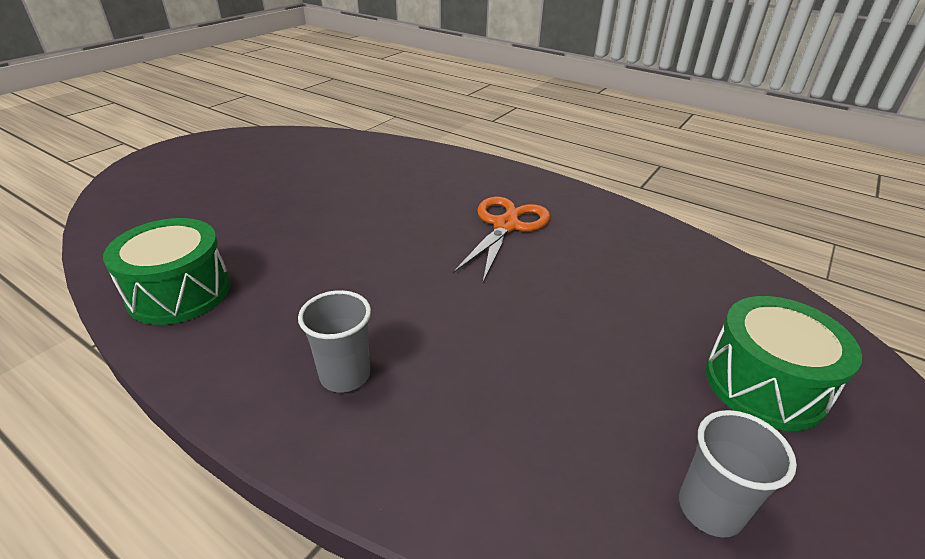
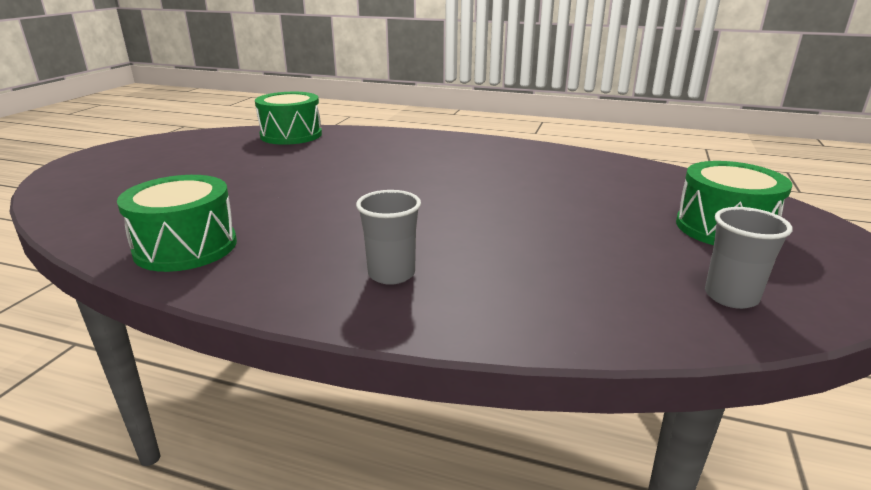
camera: 15 degrees left, 10 degrees down
orange scissors [453,197,550,282] -> none
none -> green drum [255,92,322,145]

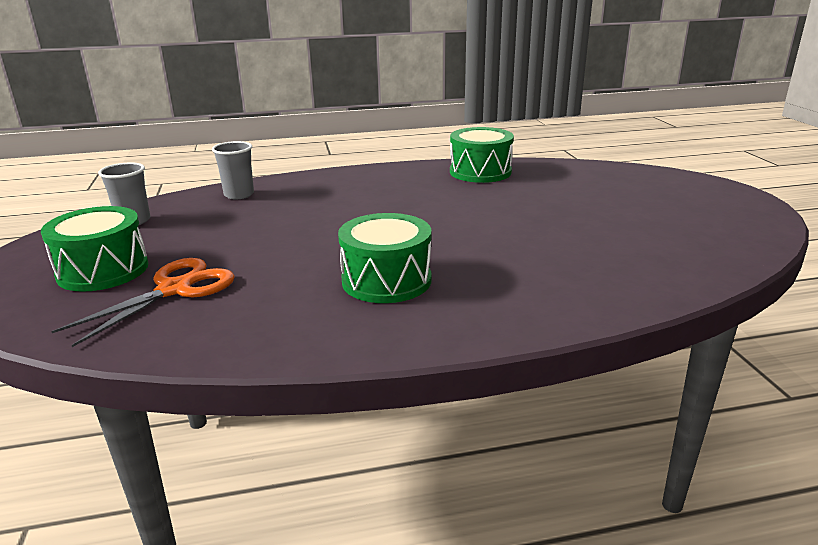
camera: 150 degrees right, 0 degrees up
green drum [255,92,322,145] -> green drum moved to [338,213,432,303]
grey cup [356,190,421,285] -> grey cup moved to [212,141,254,199]
none -> orange scissors [51,258,235,347]

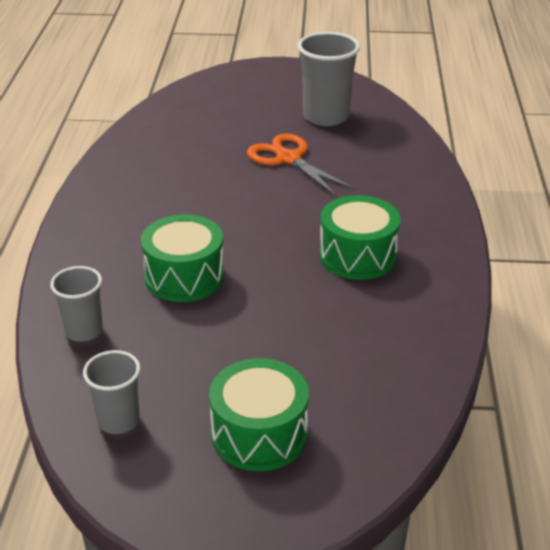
camera: 75 degrees left, 10 degrees up
orange scissors [51,258,235,347] -> orange scissors moved to [247,133,355,196]
green drum [450,127,514,183] -> green drum moved to [141,215,224,302]
none -> grey cup [297,32,360,126]

